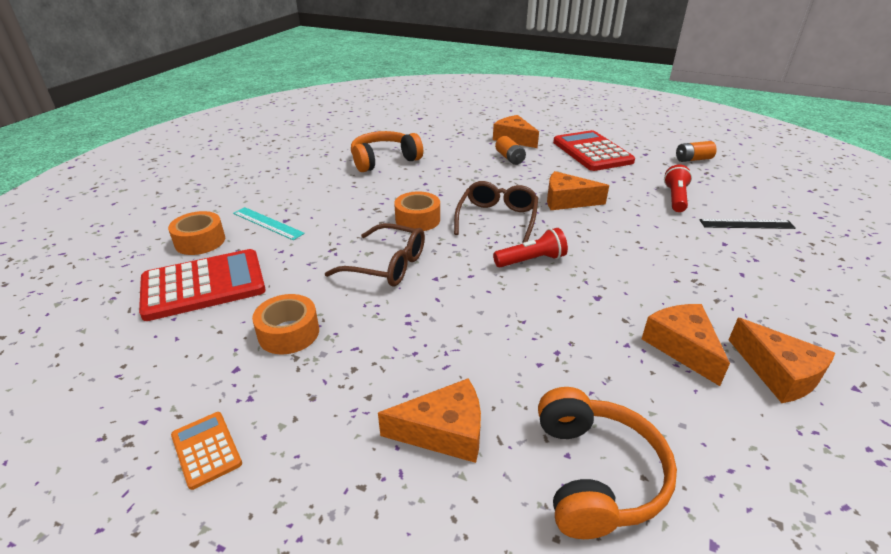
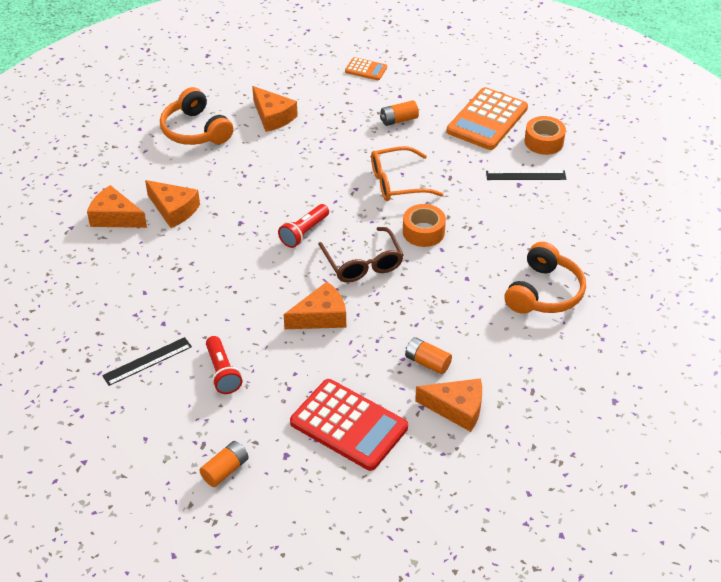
camera: 145 degrees right, 10 degrees up
red calculator [139,249,266,321] -> orange calculator [447,87,528,150]
turquoise ruler [233,207,305,240] -> black ruler [486,170,566,180]
orange tape [252,294,319,354] -> orange battery [380,100,419,126]
brown glasses [325,223,425,287] -> orange glasses [371,146,444,201]
orange cheese [378,378,481,463] -> orange cheese turned 90 degrees counterclockwise [252,86,298,132]

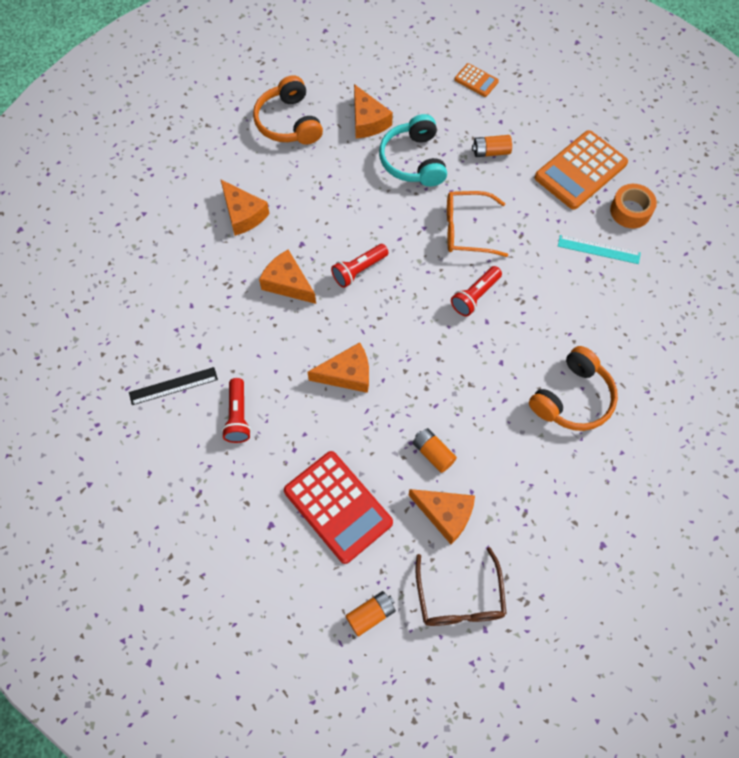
camera: 15 degrees right, 20 degrees up
orange cheese [87,185,147,228] -> orange cheese moved to [259,250,316,304]
orange battery [199,441,249,487] -> orange battery moved to [346,591,396,636]
brown glasses [318,227,404,283] -> brown glasses moved to [415,547,507,626]
orange tape [403,204,446,247] -> red flashlight [451,266,502,316]
black ruler [486,170,566,180] -> turquoise ruler [558,235,641,264]
none -> turquoise headphones [379,114,447,187]

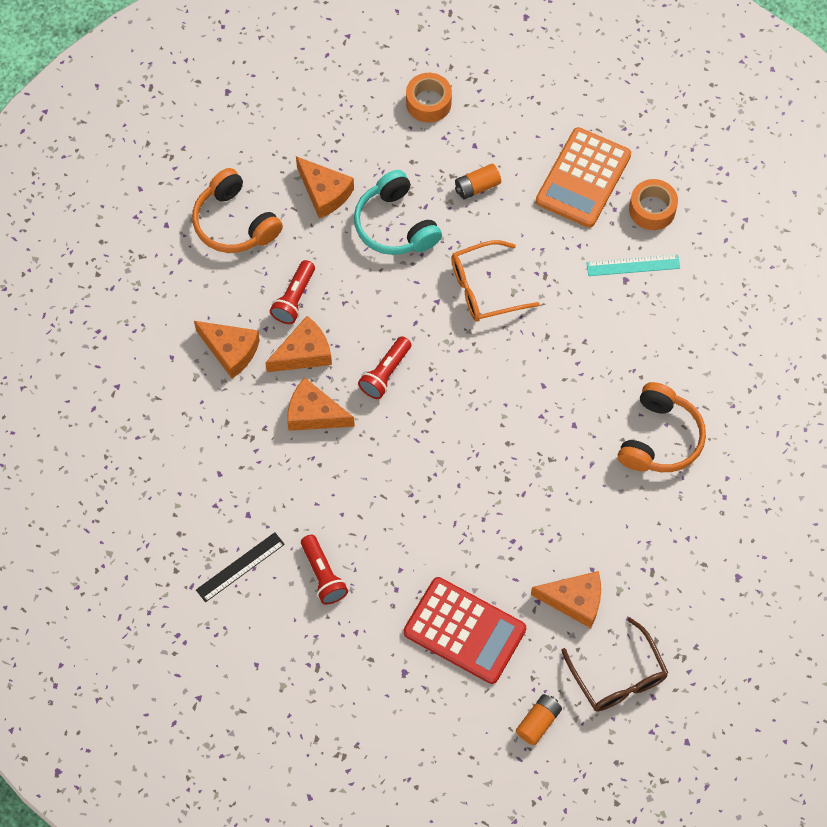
camera: 20 degrees left, 0 degrees up
orange cheese [308,342,369,393] -> orange cheese moved to [265,316,332,372]
orange battery [413,428,457,473] -> none
red flashlight [451,266,502,316] -> red flashlight moved to [270,260,315,324]
orange calculator [454,63,499,97] -> orange tape [406,73,452,123]

